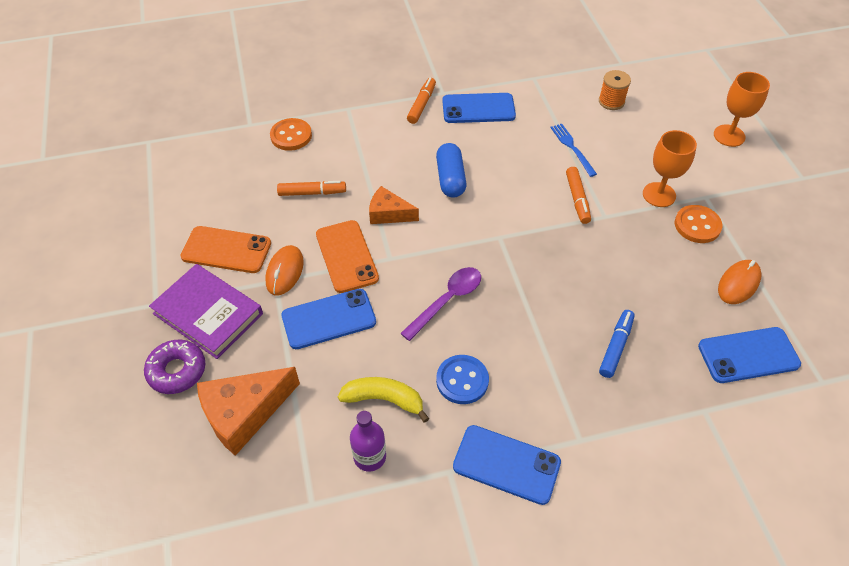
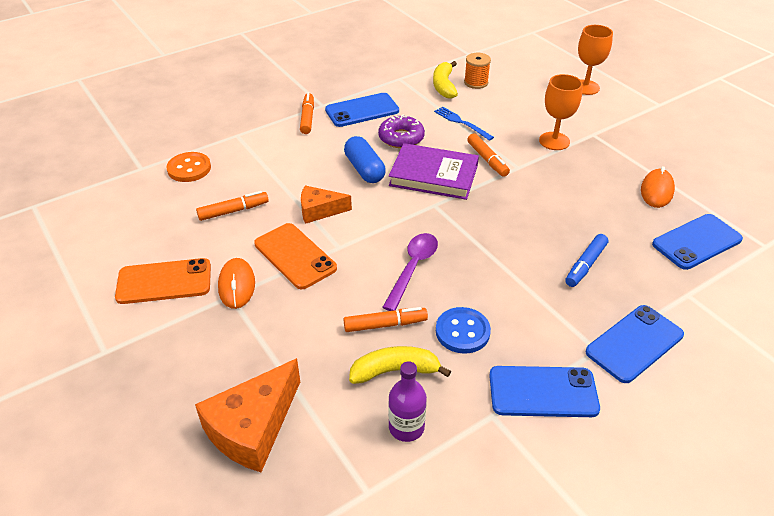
camera: 20 degrees left, 10 degrees down
purple donut [144,340,206,394] -> purple donut moved to [378,115,425,148]
purple book [149,264,263,359] -> purple book moved to [389,143,479,200]
blue phone [281,289,376,349] -> blue phone moved to [585,305,684,383]
blue marker [599,310,635,378] -> blue marker turned 150 degrees counterclockwise [565,234,608,287]
orange button [675,205,722,243] -> none
none -> orange marker [344,307,428,332]
none -> yellow banana [433,61,458,99]

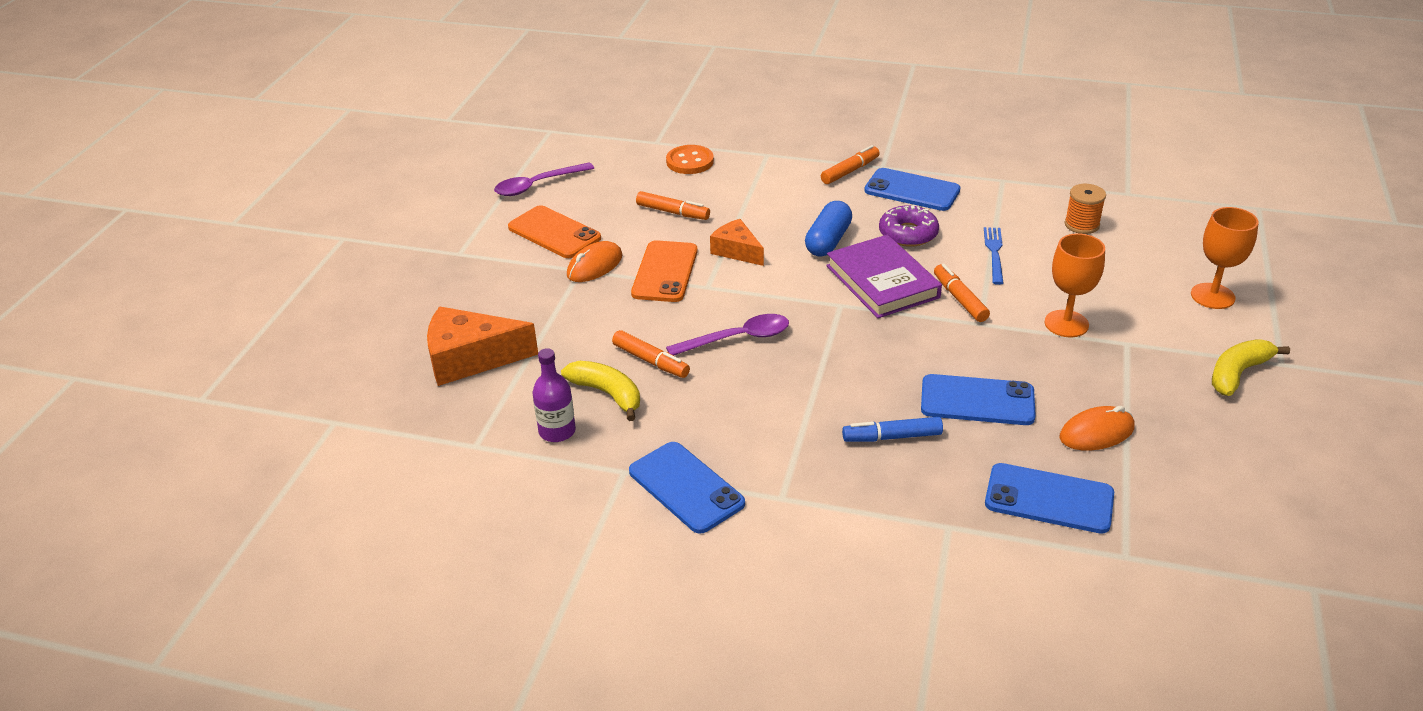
camera: 50 degrees right, 5 degrees down
yellow banana [433,61,458,99] -> yellow banana moved to [1212,339,1290,396]
blue button [436,307,491,354] -> none
orange marker [467,133,510,177] -> orange marker turned 135 degrees clockwise [934,264,990,322]
blue phone [585,305,684,383] -> blue phone moved to [921,374,1036,425]
none -> purple spoon [494,162,594,196]

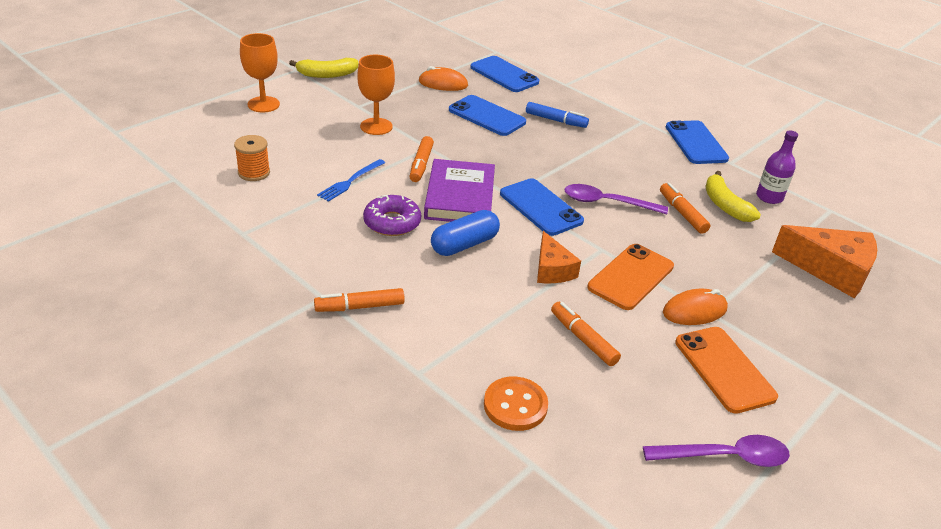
camera: 155 degrees left, 0 degrees up
blue phone [864,168,960,211] -> blue phone moved to [500,178,584,236]

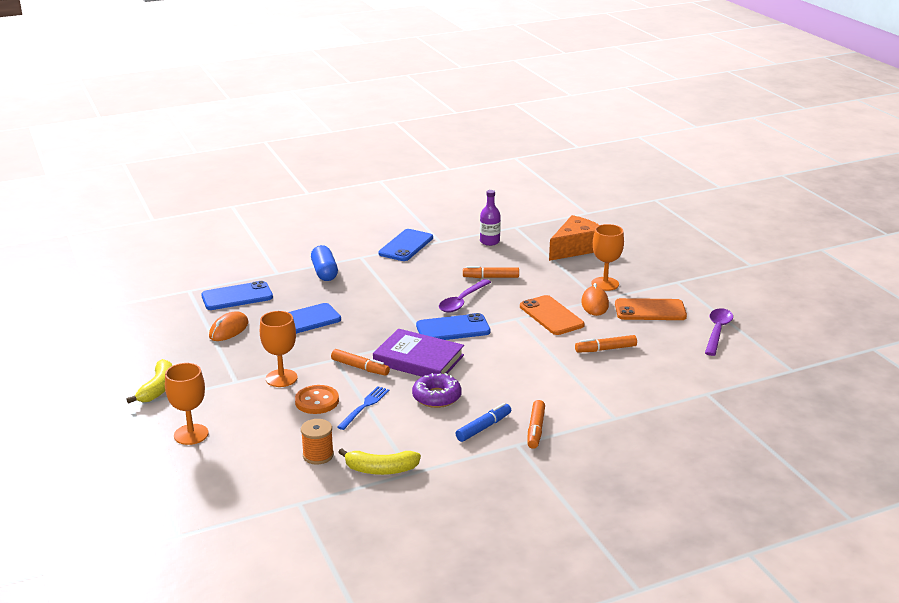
camera: 65 degrees left, 10 degrees down
blue fork [317,159,385,202] -> blue fork turned 120 degrees counterclockwise [337,386,389,430]
blue capsule [431,210,500,256] -> blue capsule moved to [311,245,338,281]
orange button [484,377,548,431] -> orange button moved to [295,385,339,414]
blue marker [526,102,589,128] -> blue marker moved to [455,403,511,442]
orange cheese [537,231,581,283] -> none
blue phone [666,120,729,164] -> blue phone turned 75 degrees counterclockwise [378,229,433,261]
yellow banana [705,171,761,222] -> yellow banana moved to [338,448,421,475]
none -> orange goblet [592,224,624,291]

